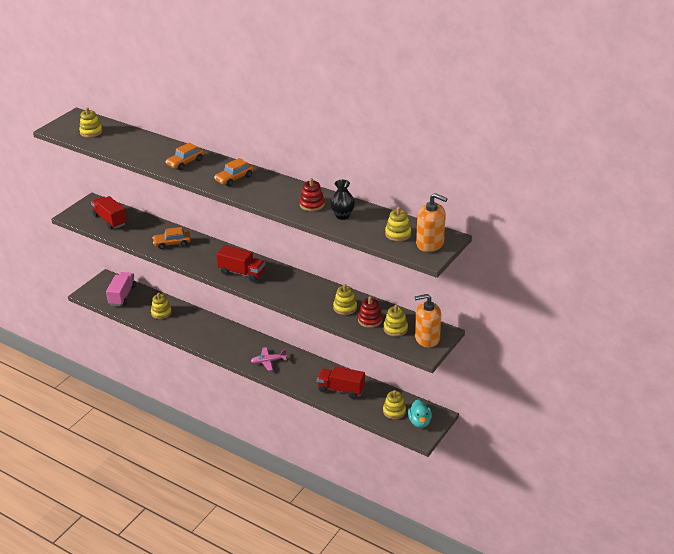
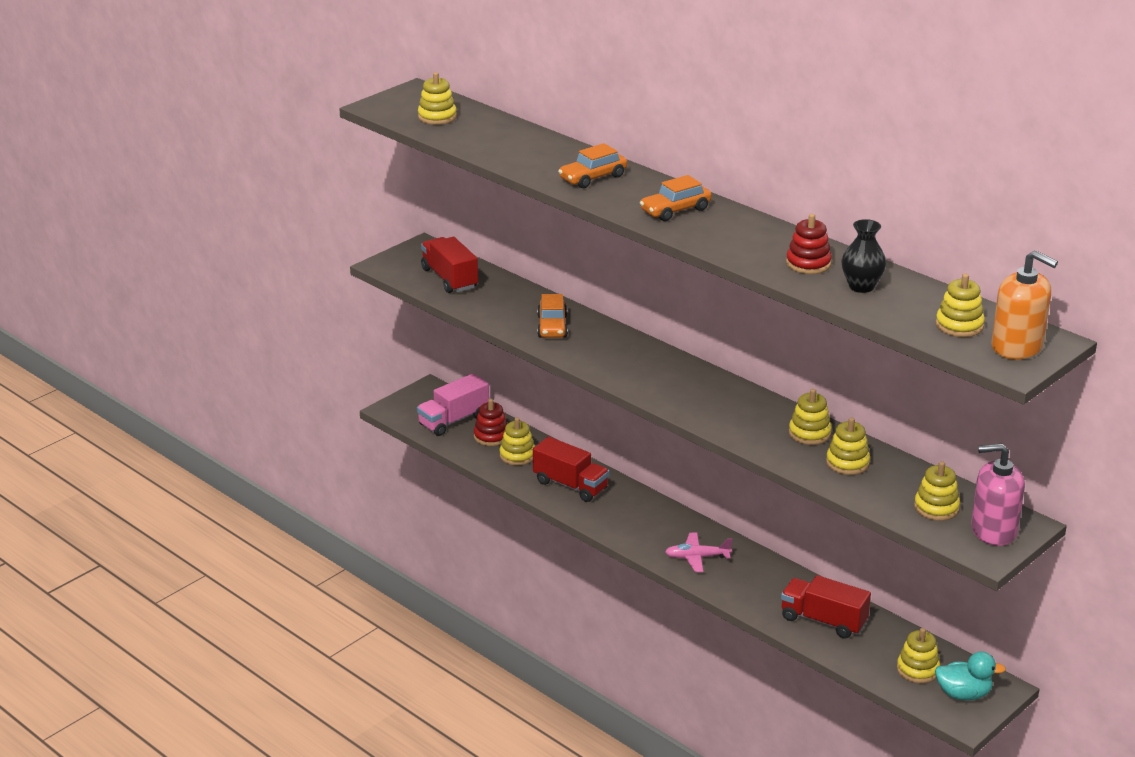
camera: 10 degrees right, 5 degrees down
pink truck [106,272,136,306] -> pink truck turned 150 degrees counterclockwise [417,374,489,436]
orange car [153,227,191,249] -> orange car turned 90 degrees counterclockwise [537,294,568,338]
red truck [216,245,265,282] -> red truck moved to [533,437,609,502]
red stacking toy [358,296,382,328] -> red stacking toy moved to [474,399,507,446]
turquoise duck [408,399,432,428] -> turquoise duck turned 90 degrees counterclockwise [935,651,1006,700]
orange soap dispenser [415,294,441,348] -> pink soap dispenser [971,444,1025,546]
none -> yellow stacking toy [789,389,832,445]

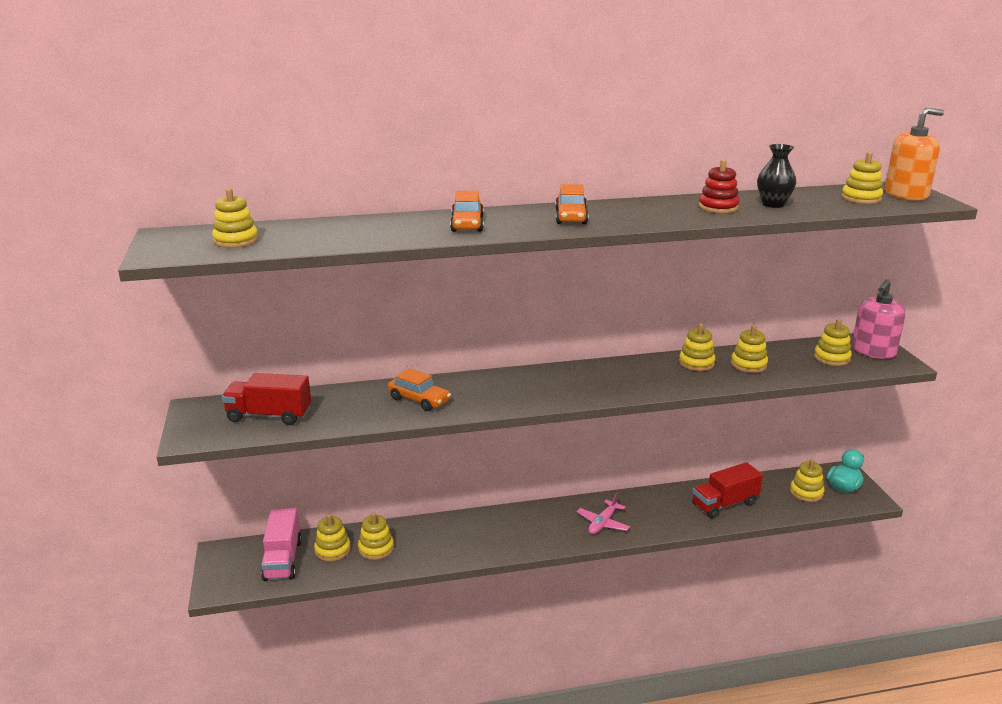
camera: 55 degrees left, 5 degrees down
red stacking toy [474,399,507,446] -> yellow stacking toy [314,514,351,562]
red truck [533,437,609,502] -> none

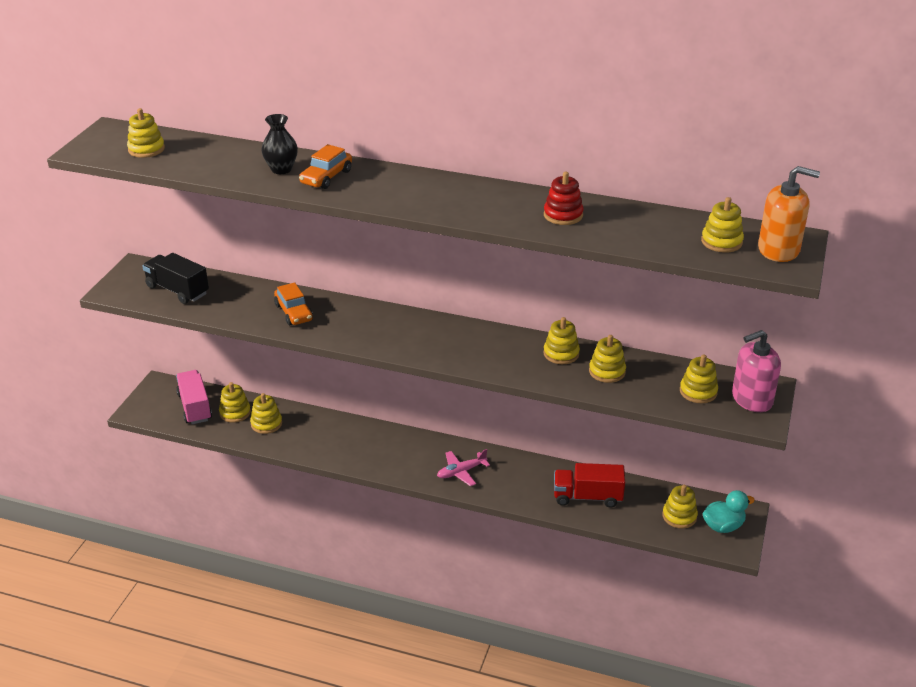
camera: 30 degrees right, 10 degrees up
red truck [222,373,311,425] -> black truck [142,253,209,304]
pink truck [261,508,302,581] -> pink truck turned 135 degrees clockwise [176,370,212,424]
orange car [555,184,588,224] -> none
black vase [757,144,796,208] -> black vase moved to [261,114,298,174]

